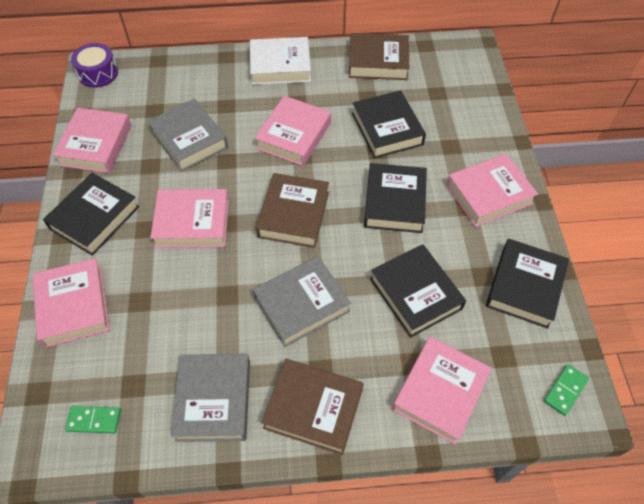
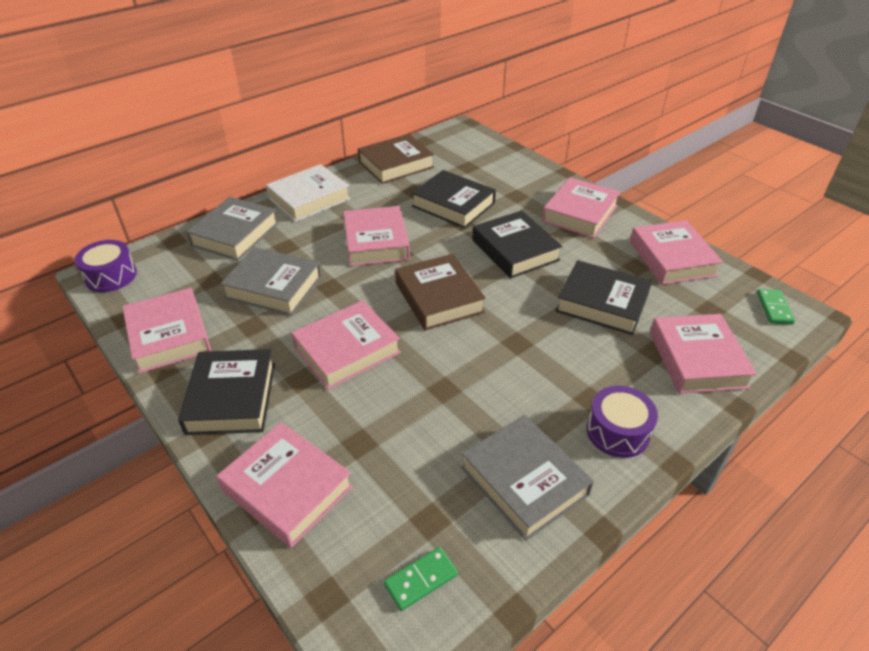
camera: 35 degrees left, 15 degrees down
grey book [253,256,351,347] -> grey book moved to [186,197,279,261]
brown book [261,359,364,455] -> purple drum [587,386,658,458]
black book [486,239,569,329] -> pink book [630,220,723,285]

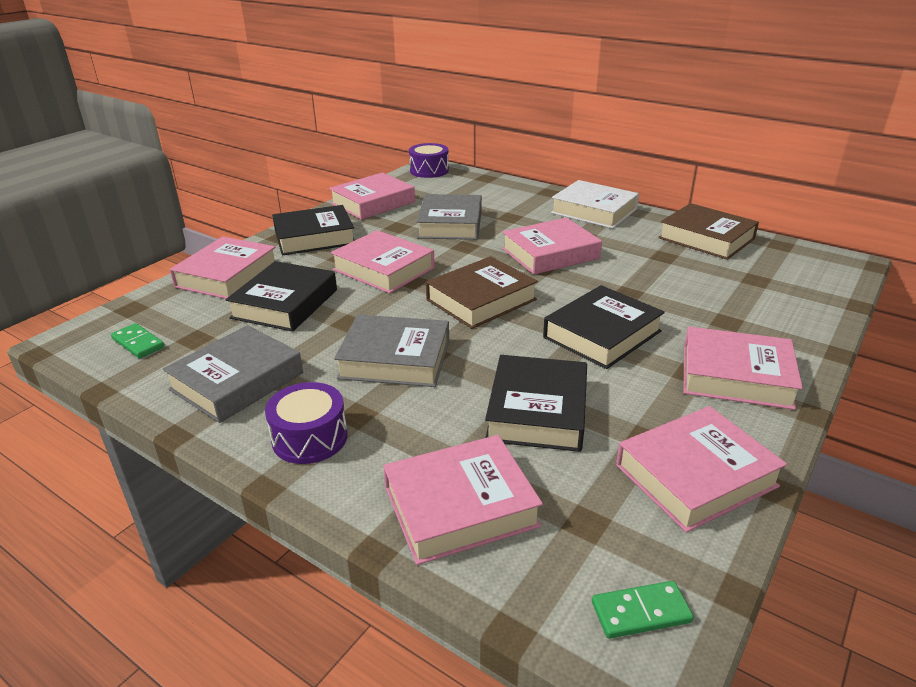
camera: 75 degrees right, 10 degrees down
grey book [186,197,279,261] -> grey book moved to [334,315,449,387]
black book [412,170,496,228] -> black book moved to [226,261,337,332]

